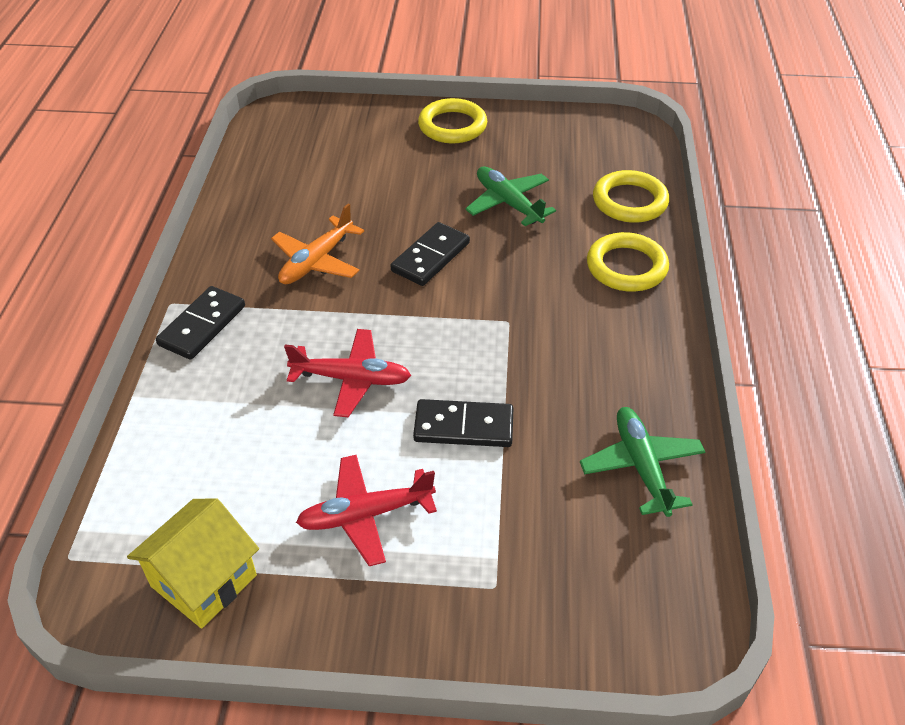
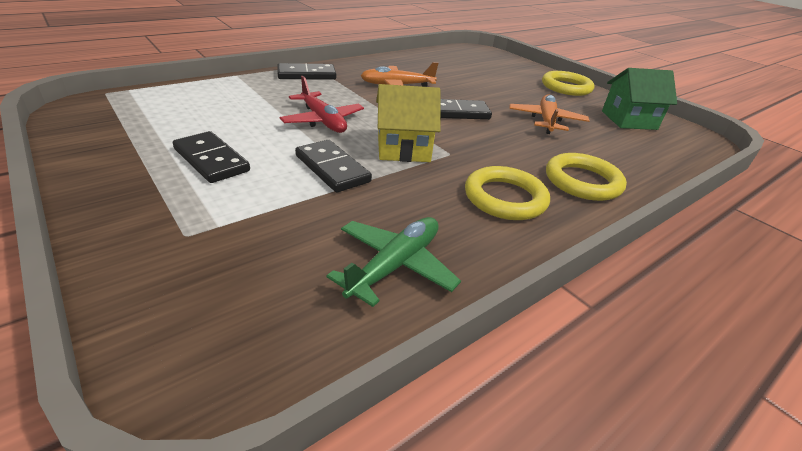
camera: 45 degrees right, 10 degrees down
yellow house [127,498,259,628] -> yellow house moved to [376,84,441,162]
red plane [296,455,437,566] -> black domino [173,131,250,183]
green plane [465,167,556,226] -> orange plane [509,94,590,134]
yellow ring [593,170,669,223] -> yellow ring moved to [465,166,550,220]
none -> green house [602,68,677,130]

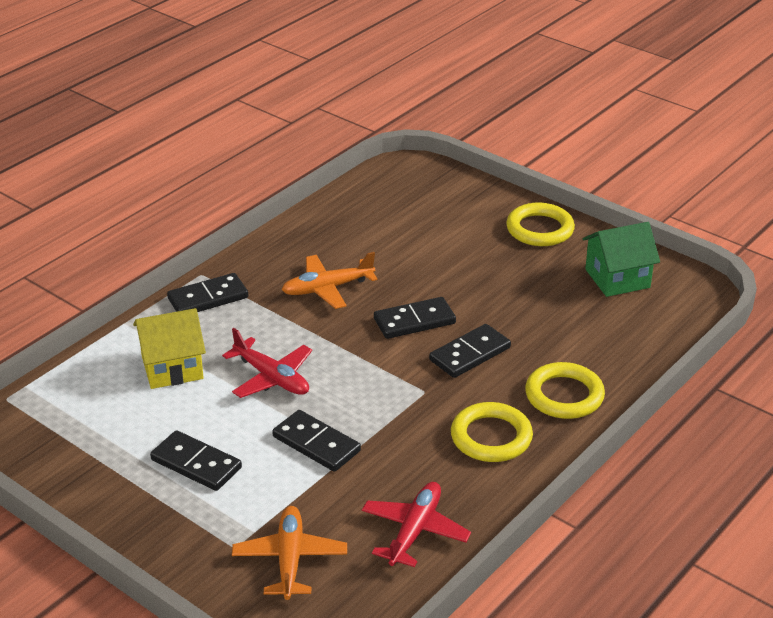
camera: 10 degrees left, 0 degrees up
green plane [327,217,461,307] -> red plane [362,482,471,567]
yellow house [376,84,441,162] -> yellow house moved to [133,308,206,389]
orange plane [509,94,590,134] -> orange plane moved to [232,506,347,600]
none -> black domino [429,324,511,378]

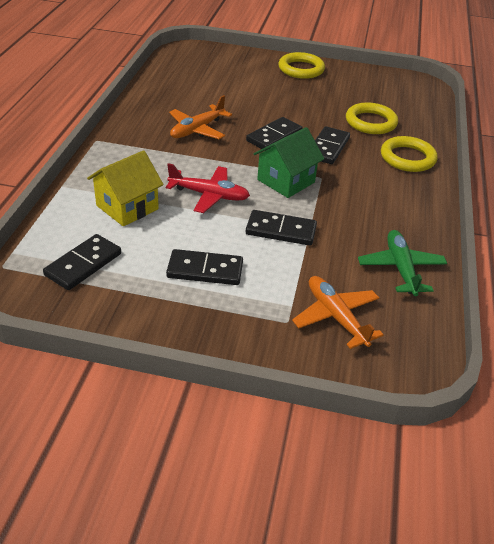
camera: 30 degrees left, 5 degrees up
black domino [167,273,248,312] -> black domino moved to [43,234,121,290]
red plane [362,482,471,567] -> green plane [358,230,447,296]
yellow ring [451,402,533,462] -> yellow ring moved to [346,103,398,134]
green house [583,222,660,297] -> green house moved to [254,127,324,198]

